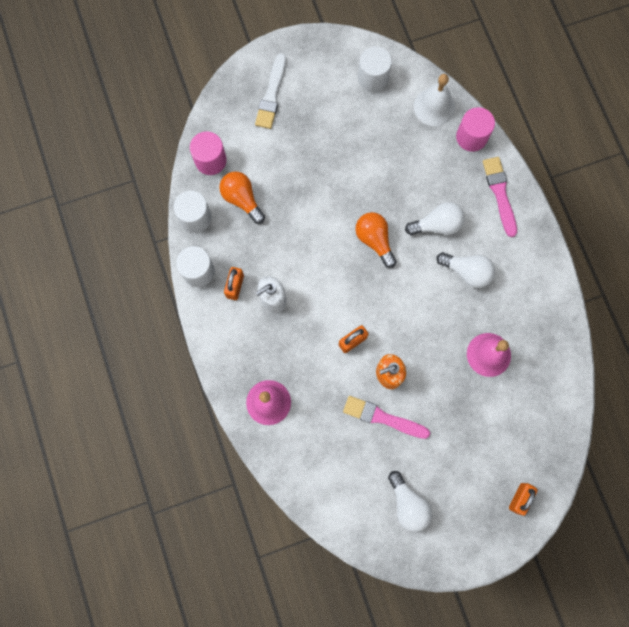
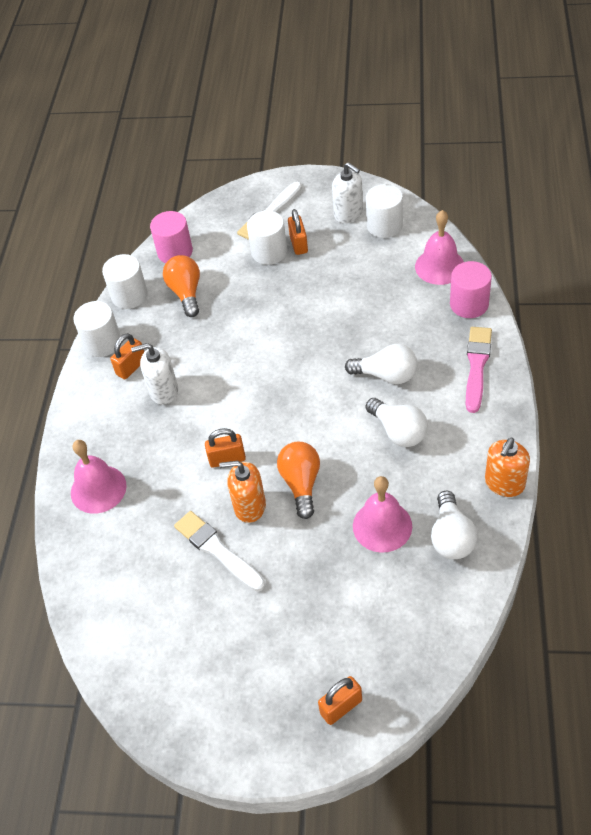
camera: 30 degrees right, 25 degrees down
pink brush [343,396,430,439] -> white brush [174,511,265,592]
orange light bulb [355,212,397,268] -> orange light bulb moved to [277,442,320,519]
white light bulb [388,471,432,532] -> white light bulb moved to [431,491,478,559]
white bell [414,74,455,126] -> pink bell [415,210,464,285]
none -> white cylinder [247,211,287,265]
none -> orange padlock [288,209,308,255]
none -> white soap dispenser [332,162,363,223]
none -> orange soap dispenser [485,438,530,497]

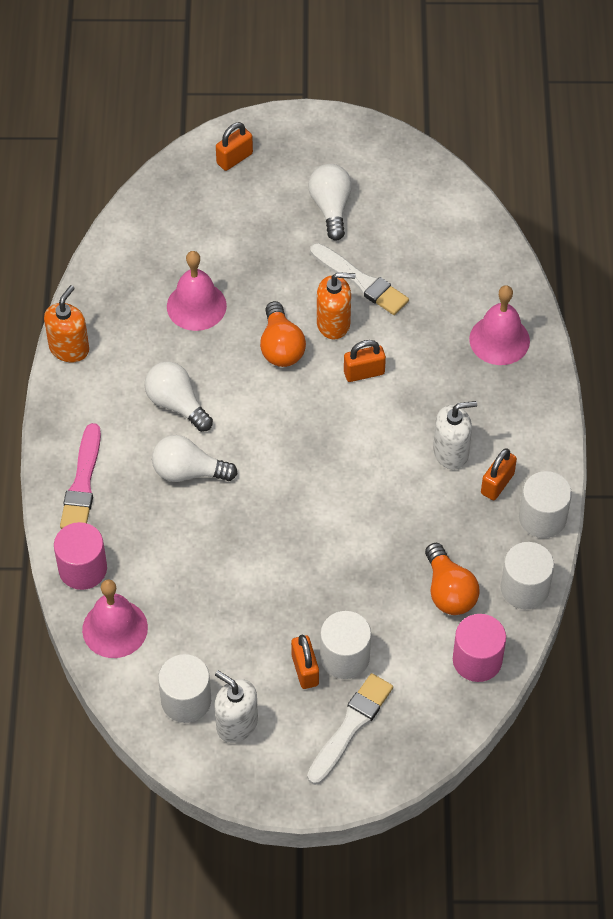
camera: 170 degrees right, 5 degrees up
white light bulb [431,491,478,559] -> white light bulb moved to [308,164,352,240]

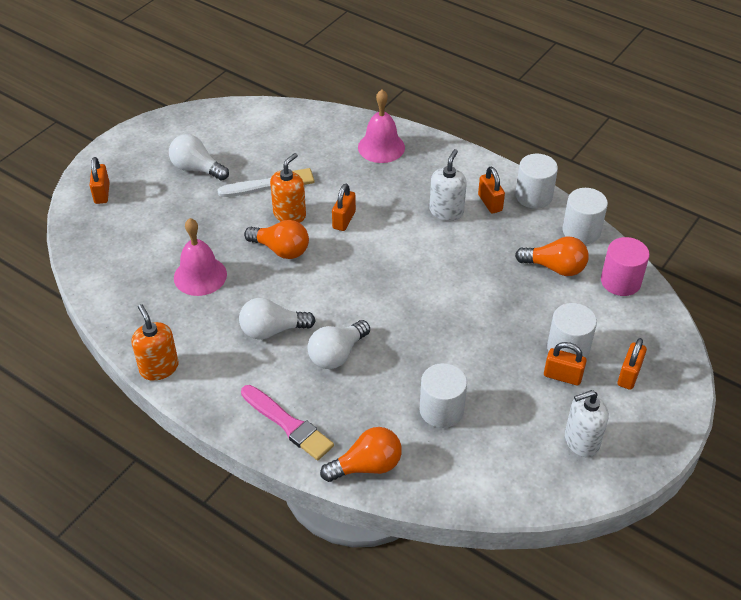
camera: 55 degrees left, 10 degrees down
pink cylinder [54,522,107,590] -> orange light bulb [320,427,402,482]
pink bell [82,580,148,658] -> none
white cylinder [158,654,211,723] -> white cylinder moved to [419,363,467,428]
white brush [307,673,393,785] -> orange padlock [618,338,647,390]

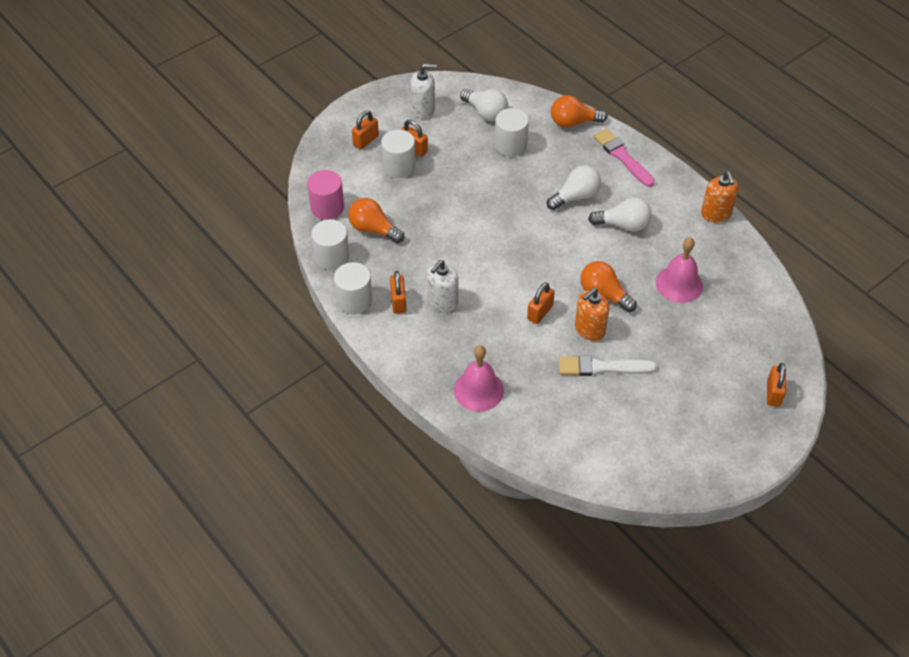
camera: 165 degrees left, 5 degrees up
white light bulb [169,134,229,181] -> white light bulb moved to [460,89,508,121]

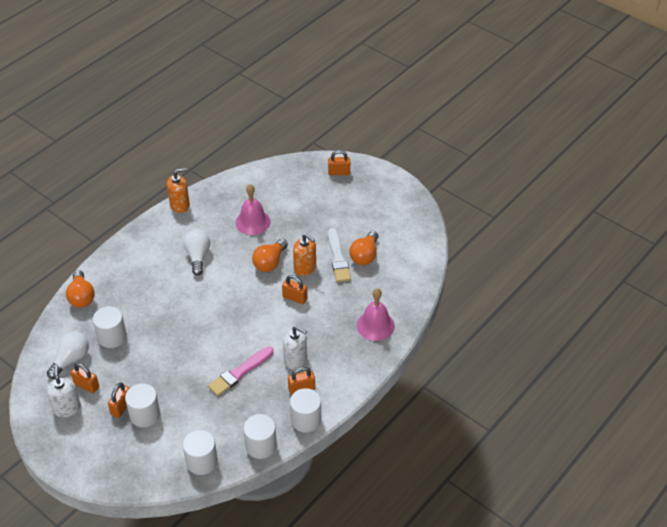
camera: 100 degrees left, 5 degrees down
pink cylinder [307,170,344,220] -> white cylinder [183,430,218,475]
orange light bulb [348,198,405,243] -> orange light bulb moved to [349,231,378,265]
orange padlock [352,110,379,150] -> orange padlock moved to [71,363,99,393]
white light bulb [547,165,601,210] -> none
pink brush [593,128,655,187] -> pink brush moved to [208,346,274,396]

